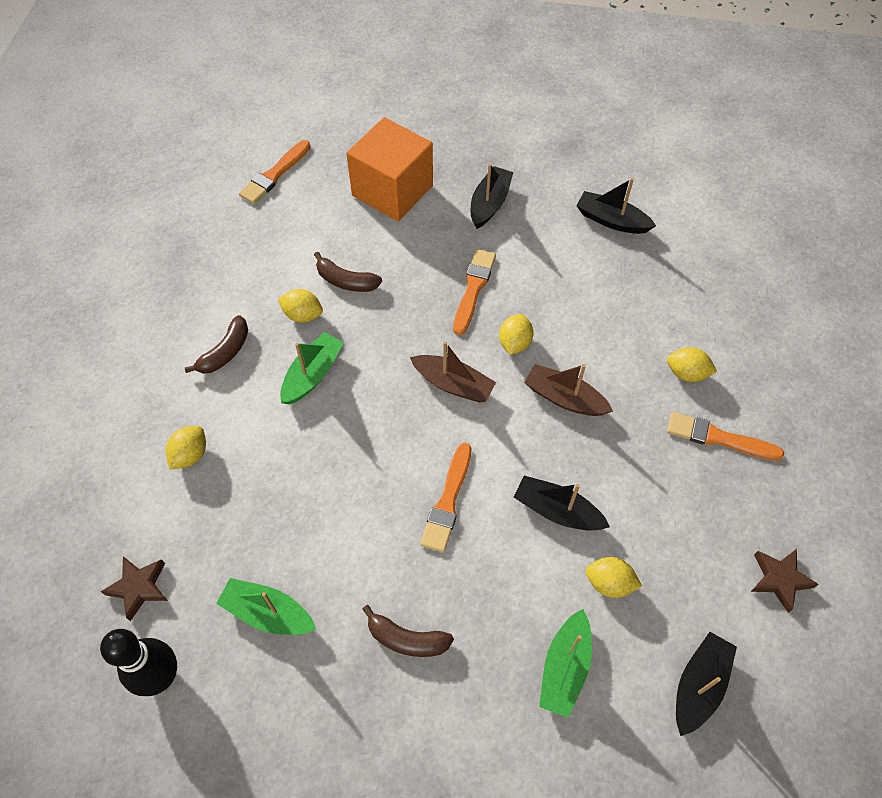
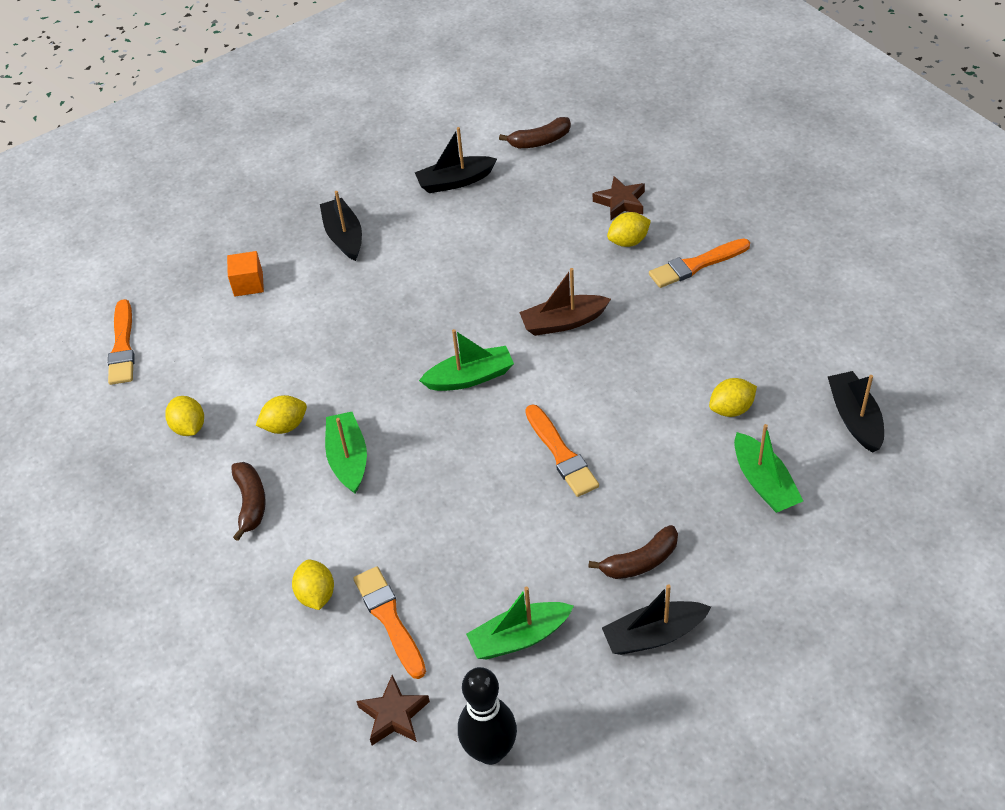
camera: 40 degrees left, 10 degrees down
brown banana [314,252,382,292] -> brown banana moved to [499,117,571,148]
orange cube [346,117,433,221] -> orange cube [227,251,264,296], size x0.45
brown boat [410,341,496,402] -> green boat [419,329,514,391]
orange brush [453,249,496,335] -> orange brush moved to [353,566,426,679]
yellow lemon [499,314,533,355] -> yellow lemon moved to [165,396,204,436]
black boat [514,475,610,530] -> black boat moved to [602,584,711,655]
brown star [751,549,819,613] -> brown star moved to [593,176,645,220]

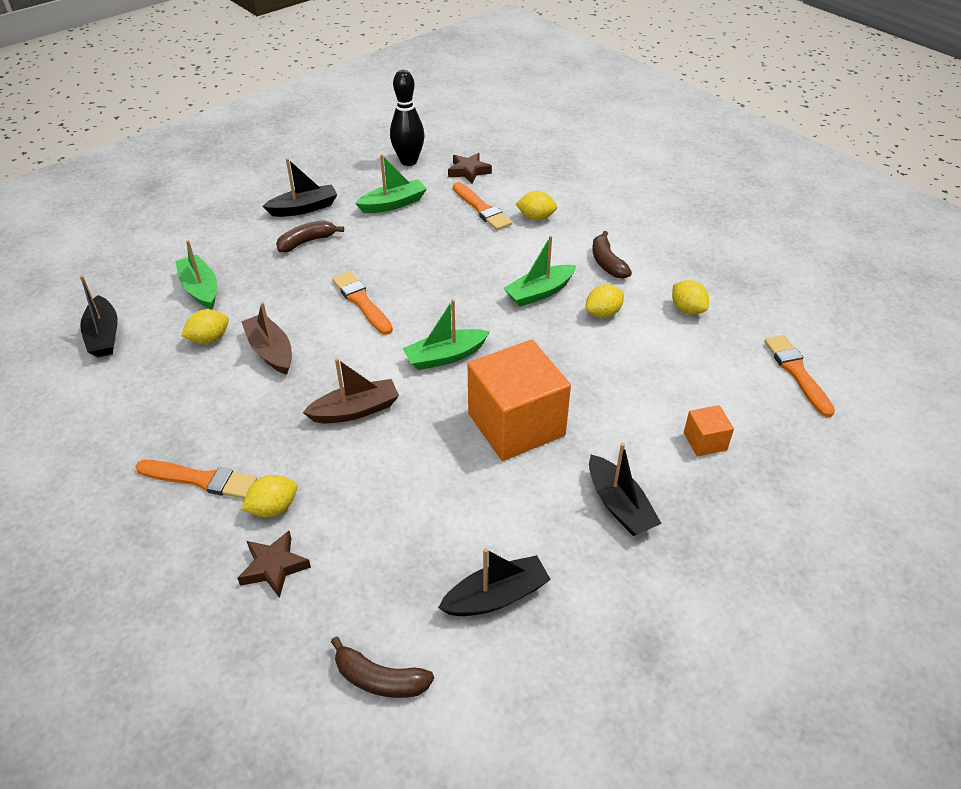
camera: 170 degrees right, 5 degrees down
yellow lemon [292,560,334,610] -> yellow lemon turned 60 degrees counterclockwise [516,191,557,220]
green boat [325,412,367,494] -> green boat turned 75 degrees clockwise [503,236,576,307]
brown banana [499,117,571,148] -> brown banana turned 135 degrees counterclockwise [331,636,434,698]
orange brush [649,238,750,288] -> orange brush turned 45 degrees clockwise [135,460,257,499]
none -> brown boat [241,302,292,375]
none -> orange cube [468,339,571,461]

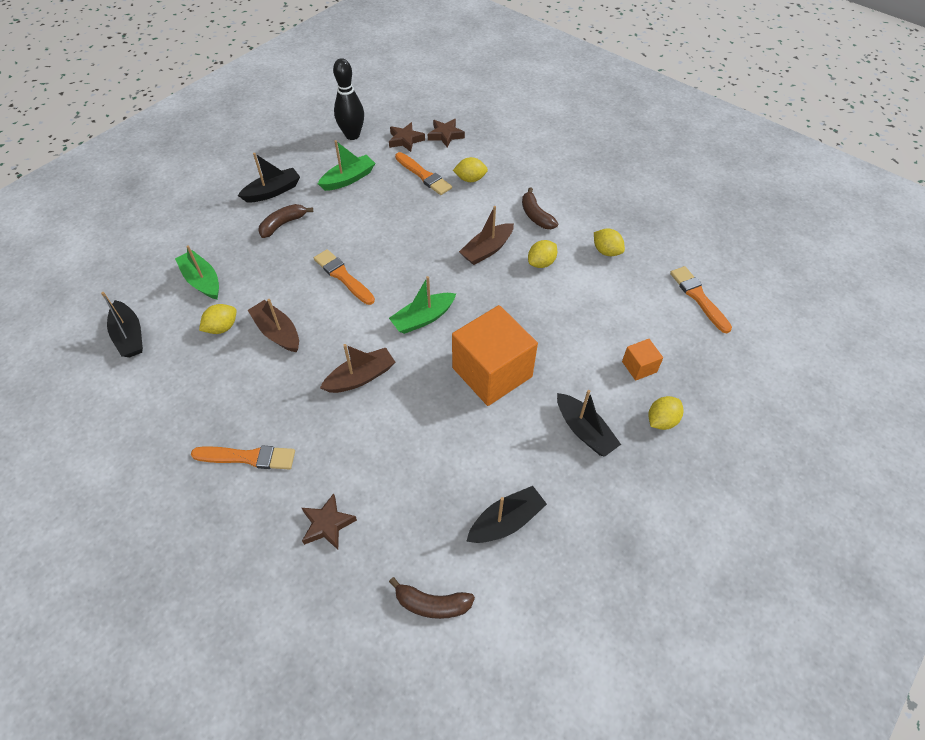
camera: 10 degrees left, 10 degrees up
yellow lemon [241,475,297,517] -> yellow lemon moved to [648,396,683,430]
green boat [503,236,576,307] -> brown boat [459,206,514,265]
none -> brown star [428,119,465,148]

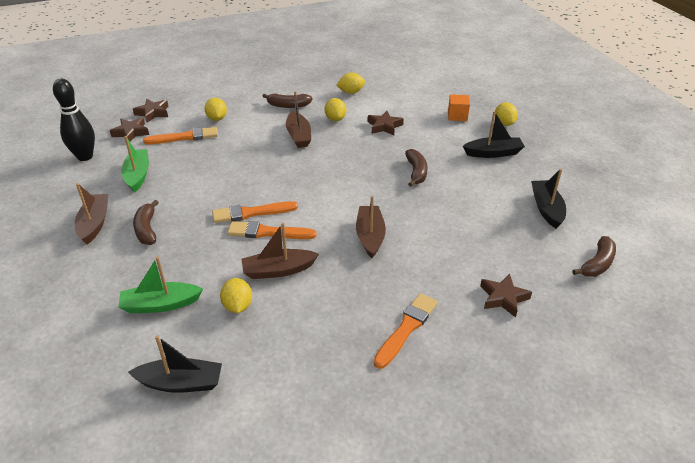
camera: 60 degrees left, 15 degrees down
black boat [238,153,300,202] -> brown boat [75,183,108,245]
green boat [389,276,456,334] -> none
orange cube [452,305,538,406] -> brown banana [405,149,428,187]
yellow lemon [453,157,488,182] -> yellow lemon turned 45 degrees counterclockwise [204,98,227,121]
orange brush [670,266,732,333] -> orange brush moved to [227,221,317,239]
none -> brown star [368,111,404,135]

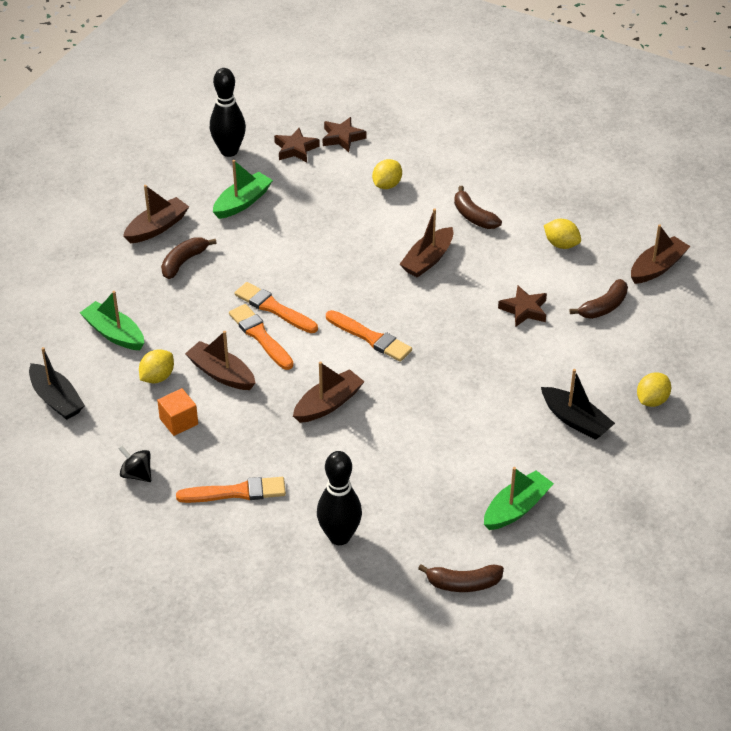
camera: 50 degrees right, 5 degrees up
orange brush [143,127,218,144] -> orange brush moved to [326,310,412,362]
yellow lemon [324,98,346,121] -> none
brown banana [405,149,428,187] -> brown banana moved to [570,279,628,319]
orange cube [448,94,470,121] -> orange cube moved to [157,388,198,436]
brown star [480,274,532,317] -> black bowling pin [317,451,362,545]
black boat [531,169,566,229] -> green boat [484,467,554,530]
none -> black spinning top [118,446,151,482]
none -> brown boat [631,225,690,284]

